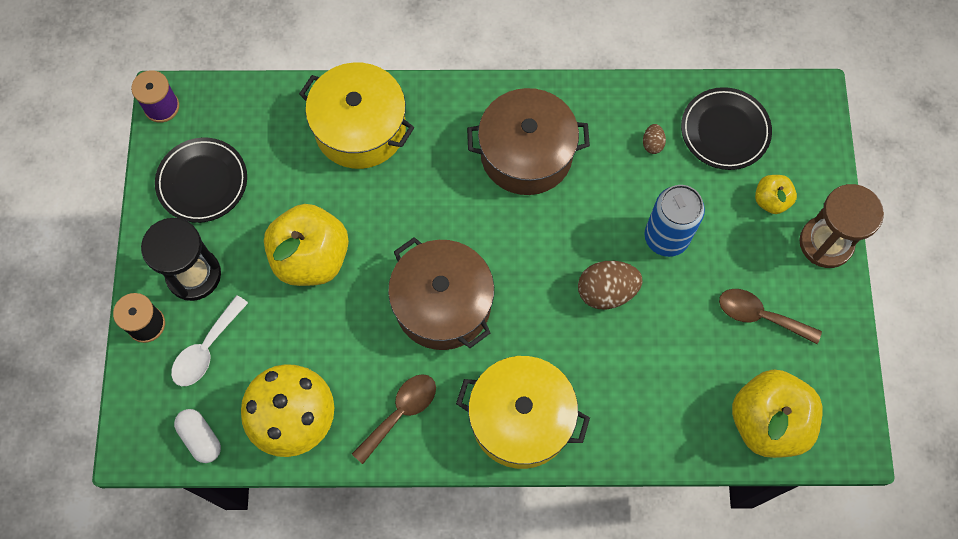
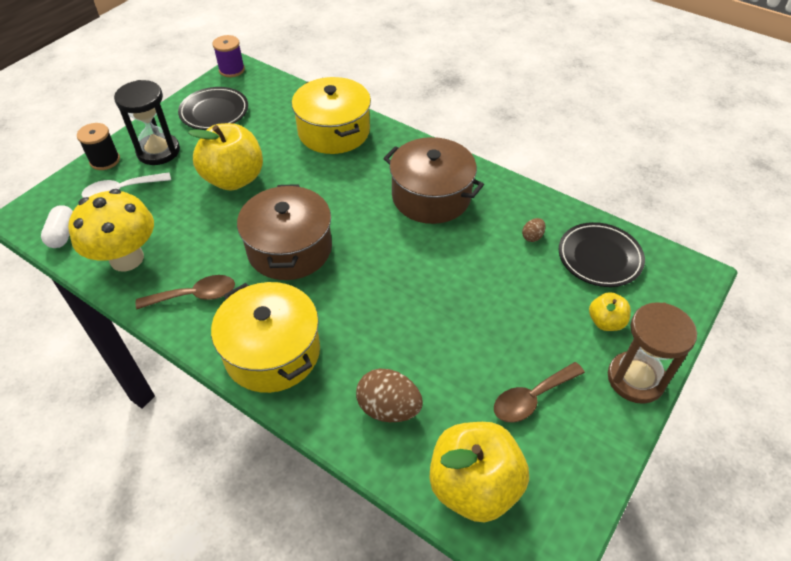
camera: 35 degrees right, 20 degrees down
brown egg [578,261,642,309] -> brown egg moved to [356,368,423,422]
blue can [645,185,705,257] -> none
brown spoon [719,289,822,344] -> brown spoon turned 90 degrees counterclockwise [494,362,585,423]

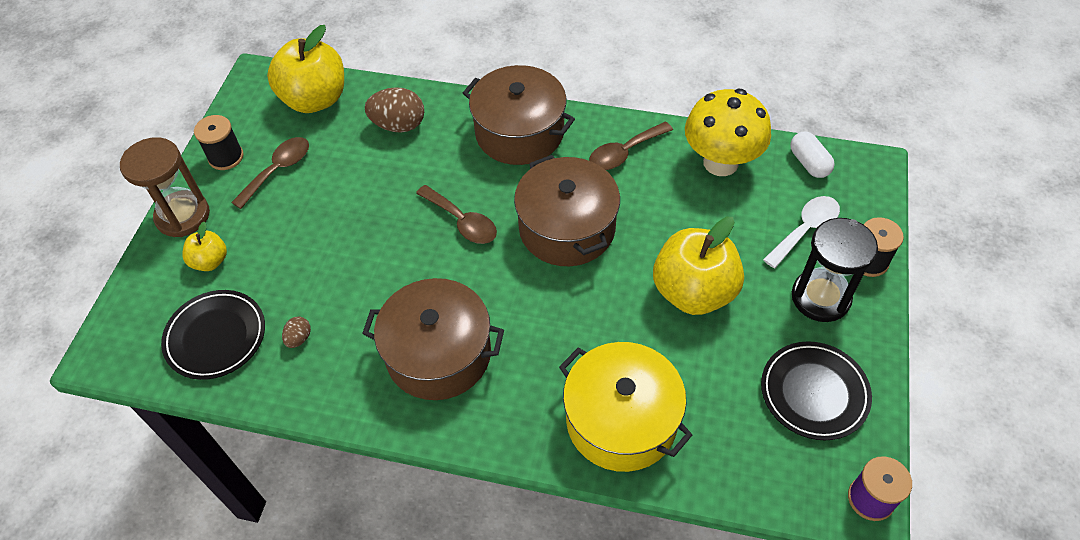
camera: 160 degrees right, 5 degrees up
yellow pot [211,282,320,393] -> brown pot [463,65,575,165]
none -> black spool [194,115,244,170]
none -> brown spoon [416,185,497,244]

